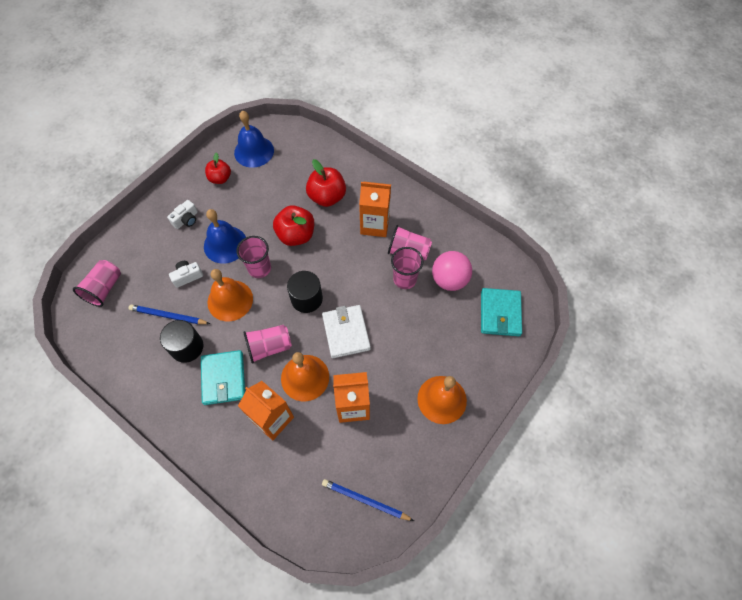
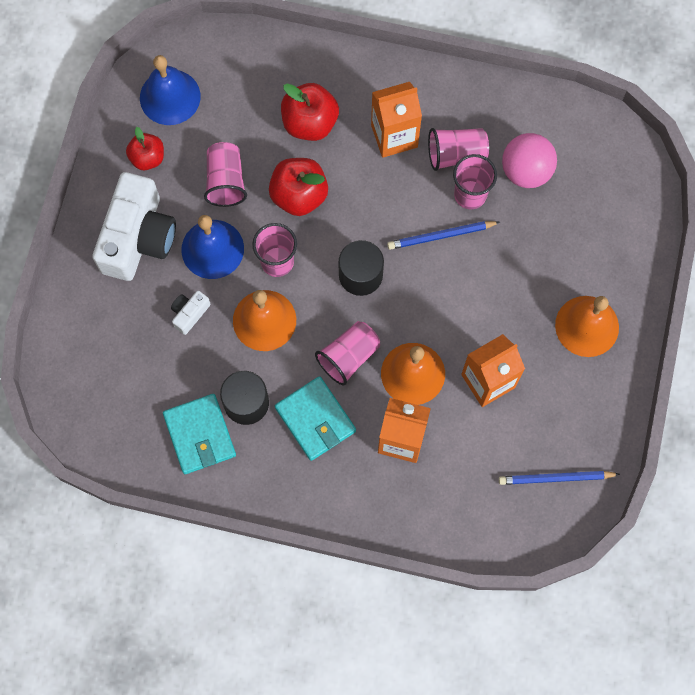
camera: 25 degrees left, 10 degrees up
pink cup [73,260,121,307] -> pink cup moved to [204,142,247,207]
blue pencil [128,304,210,324] -> blue pencil moved to [387,221,500,250]
white camera [167,200,198,229] -> white camera [92,172,176,281], size x2.32
white wallet [322,305,371,358] -> none
turquoise wallet [481,288,522,336] -> turquoise wallet moved to [163,394,236,474]

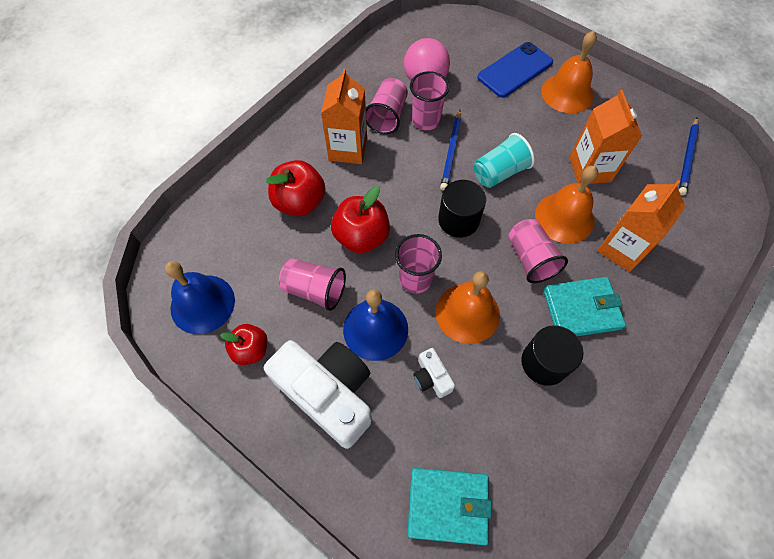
camera: 65 degrees left, 10 degrees down
turquoise wallet [163,394,236,474] -> turquoise wallet moved to [407,468,492,545]
none -> turquoise cup [474,133,535,188]
none -> blue phone [477,42,553,98]

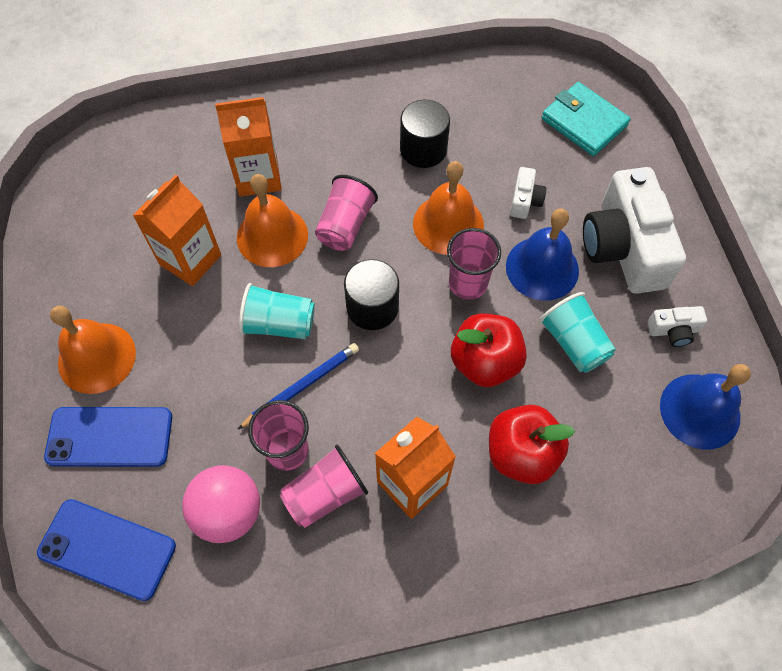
camera: 140 degrees left, 0 degrees up
red apple [220,324,267,365] -> white camera [648,306,707,347]
pink cup [279,258,346,311] -> turquoise cup [539,292,616,373]
turquoise wallet [543,277,626,336] -> none
blue pencil [679,117,699,195] -> none
none -> blue phone [37,499,176,601]

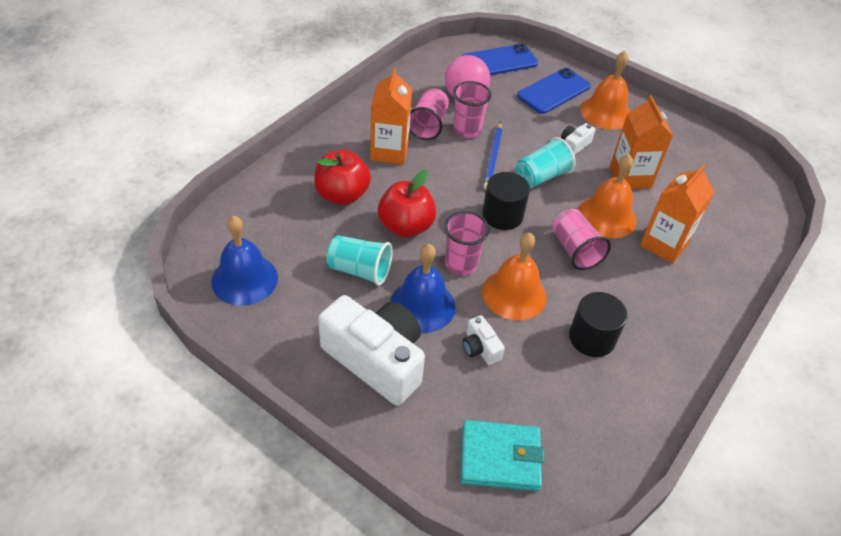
camera: 135 degrees right, 15 degrees down
white camera [648,306,707,347] -> white camera moved to [561,123,595,155]

